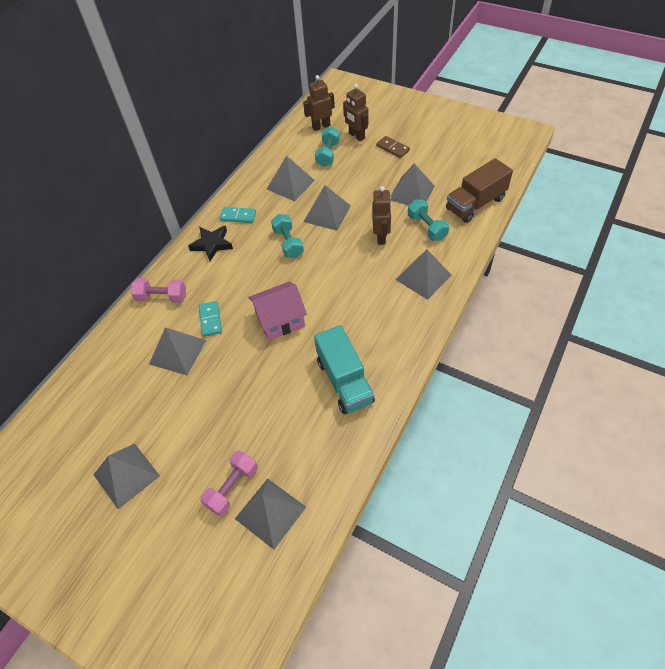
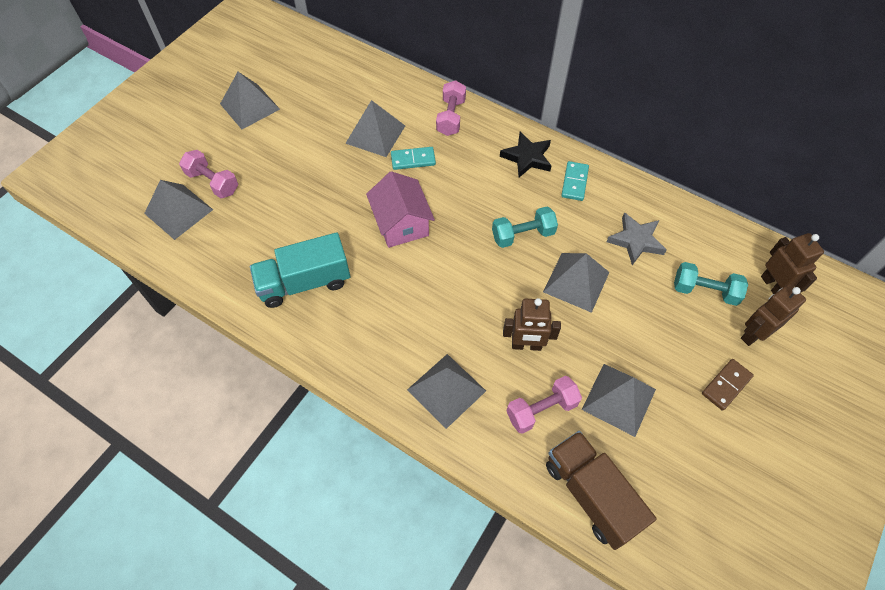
camera: 90 degrees right, 5 degrees up
grey pyramid [267,155,315,201] -> grey star [607,213,667,265]
turquoise dumbbell [408,199,449,241] -> pink dumbbell [507,376,582,434]

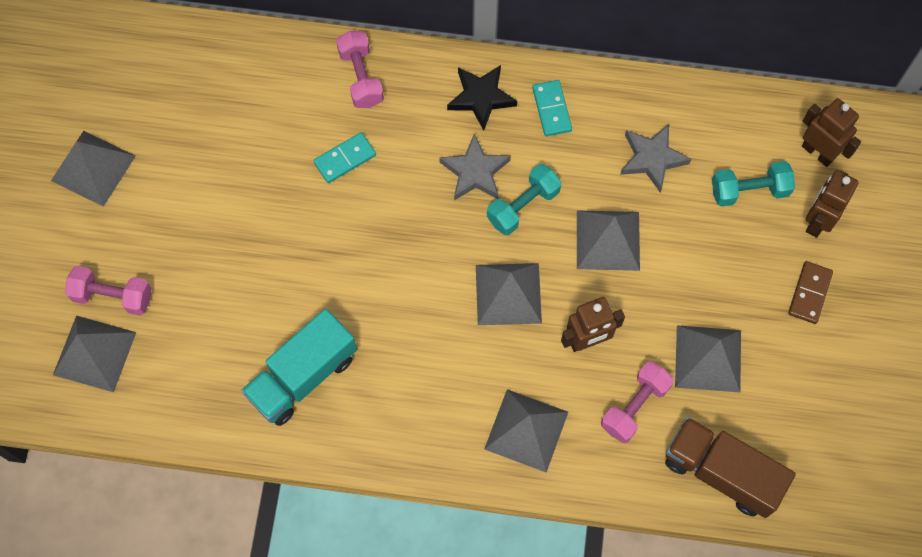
camera: 25 degrees left, 10 degrees up
grey pyramid [345,100,405,157] -> grey pyramid moved to [476,263,542,325]
pink house [366,171,435,248] -> none
none -> grey star [439,134,511,201]

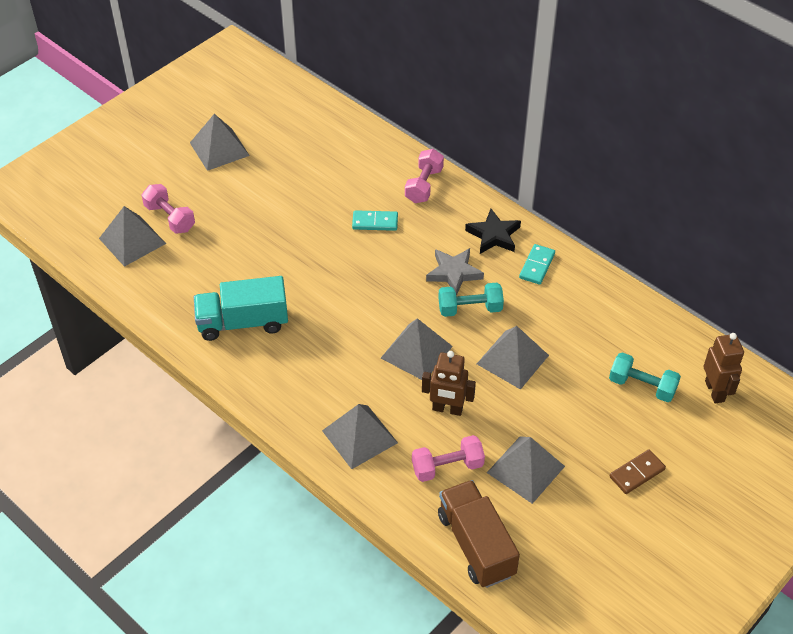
camera: 35 degrees right, 20 degrees down
grey star [620,124,691,192] -> none
brown robot [806,170,858,238] -> none

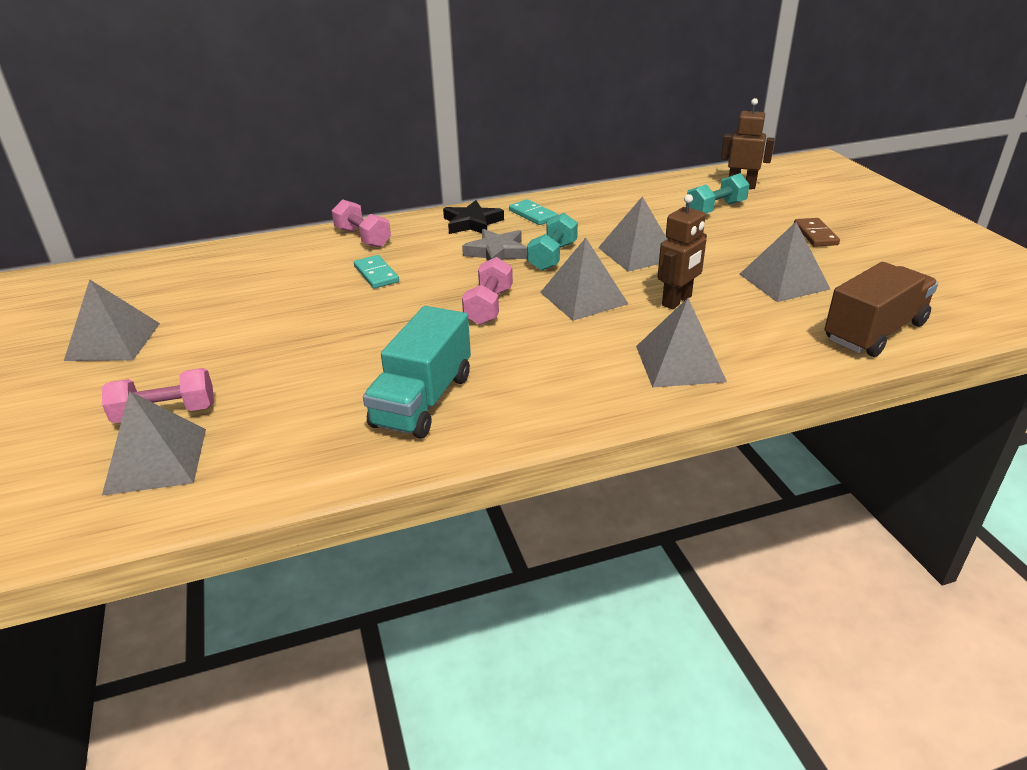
camera: 60 degrees left, 15 degrees down
turquoise domino [352,210,398,231] -> turquoise domino turned 60 degrees counterclockwise [354,255,399,289]
pink dumbbell [412,435,485,482] -> pink dumbbell moved to [462,257,513,325]
brown truck [438,480,520,588] -> brown truck turned 135 degrees clockwise [825,262,938,357]

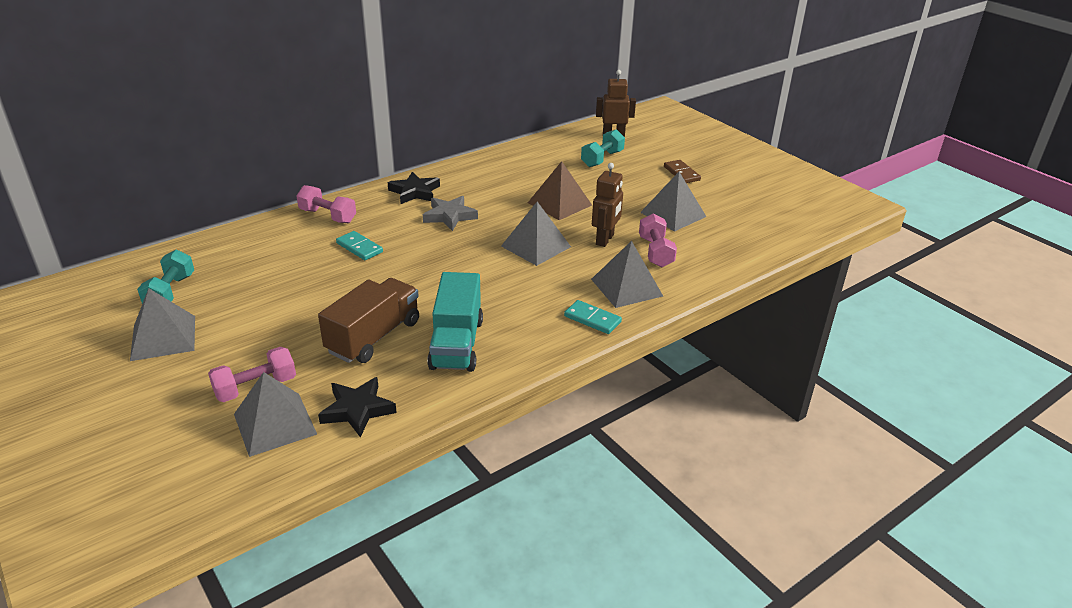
camera: 20 degrees left, 0 degrees up
pink dumbbell [462,257,513,325] -> pink dumbbell moved to [639,213,677,267]
turquoise domino [509,199,558,225] -> turquoise domino moved to [564,300,622,334]
turquoise dumbbell [527,213,578,271] -> turquoise dumbbell moved to [137,250,194,304]
grey pyramid [598,196,667,272] -> brown pyramid [528,161,592,220]
brown truck [825,262,938,357] -> brown truck moved to [318,278,419,363]
none -> black star [318,377,397,437]

